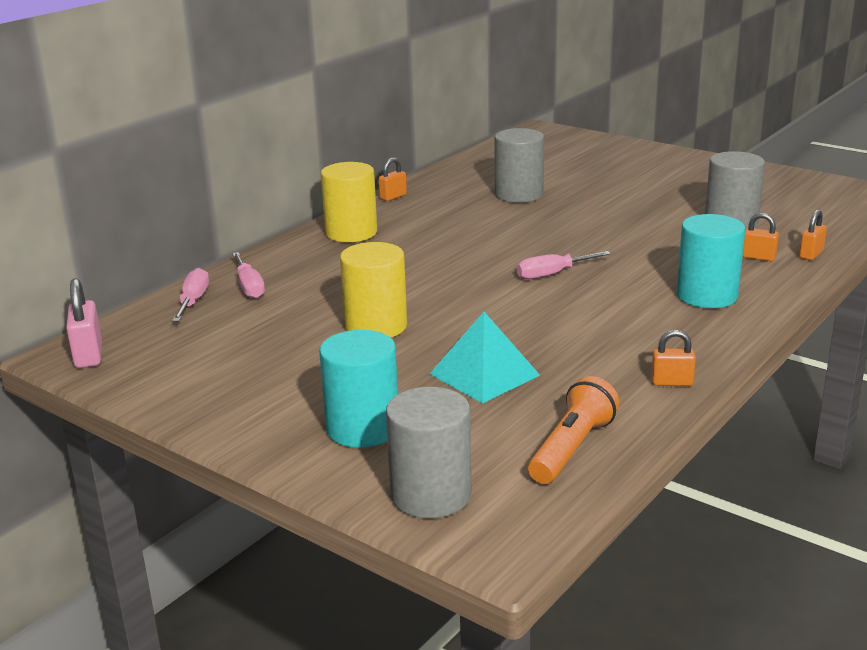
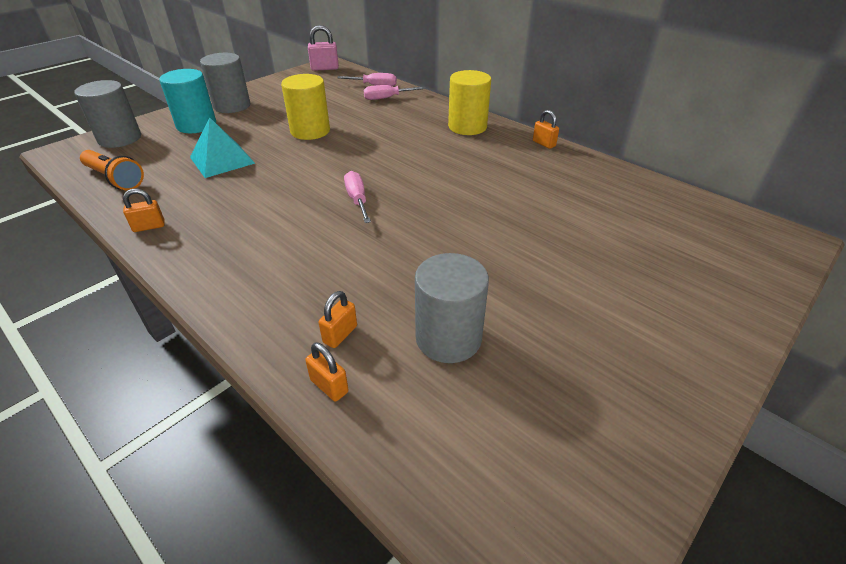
camera: 95 degrees right, 15 degrees up
grey cylinder [495,128,544,203] -> grey cylinder moved to [200,53,250,113]
orange padlock [651,330,696,386] -> orange padlock turned 60 degrees clockwise [123,189,165,232]
turquoise cylinder [677,214,745,308] -> none

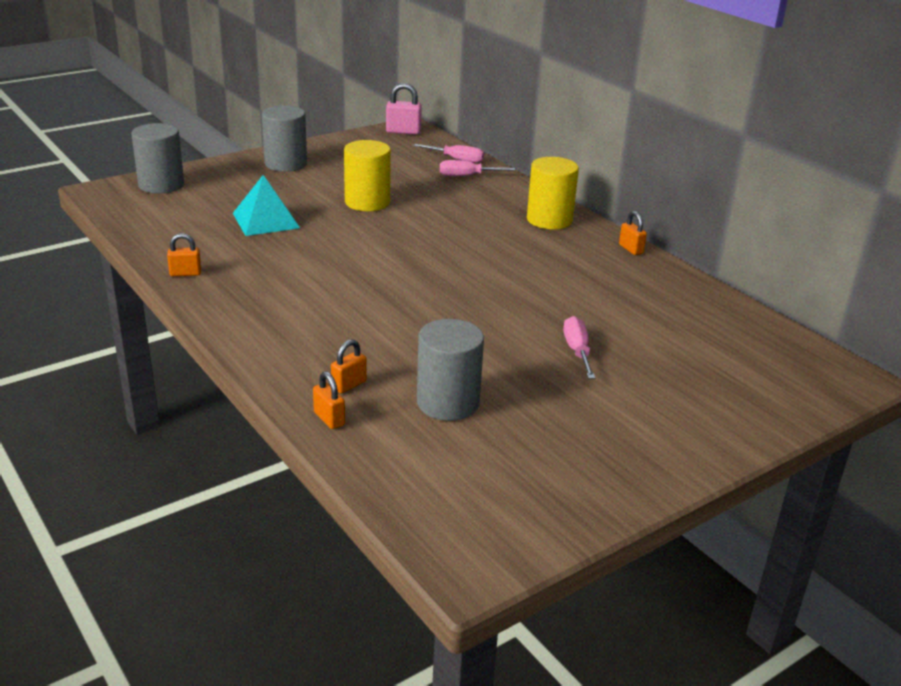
camera: 10 degrees right, 10 degrees down
orange flashlight [80,150,144,190] -> none
turquoise cylinder [159,69,216,133] -> none
pink screwdriver [344,171,371,223] -> pink screwdriver moved to [563,316,595,379]

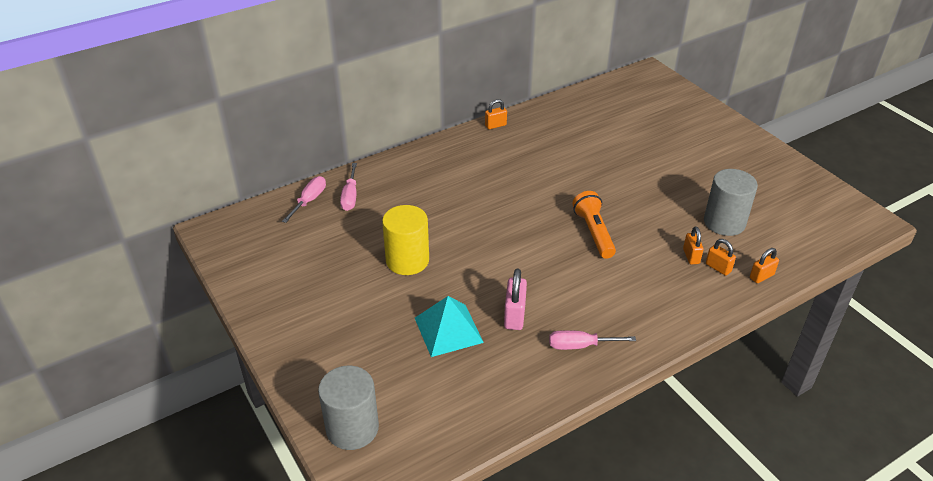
camera: 85 degrees left, 10 degrees up
orange padlock [167,233,201,276] -> orange padlock moved to [683,227,704,264]
grey cylinder [262,105,307,172] -> none
pink padlock [386,83,422,135] -> pink padlock moved to [504,269,527,330]
yellow cylinder [527,157,579,229] -> none
pink screwdriver [563,316,595,379] -> pink screwdriver moved to [549,330,636,350]
none -> orange flashlight [572,191,616,259]

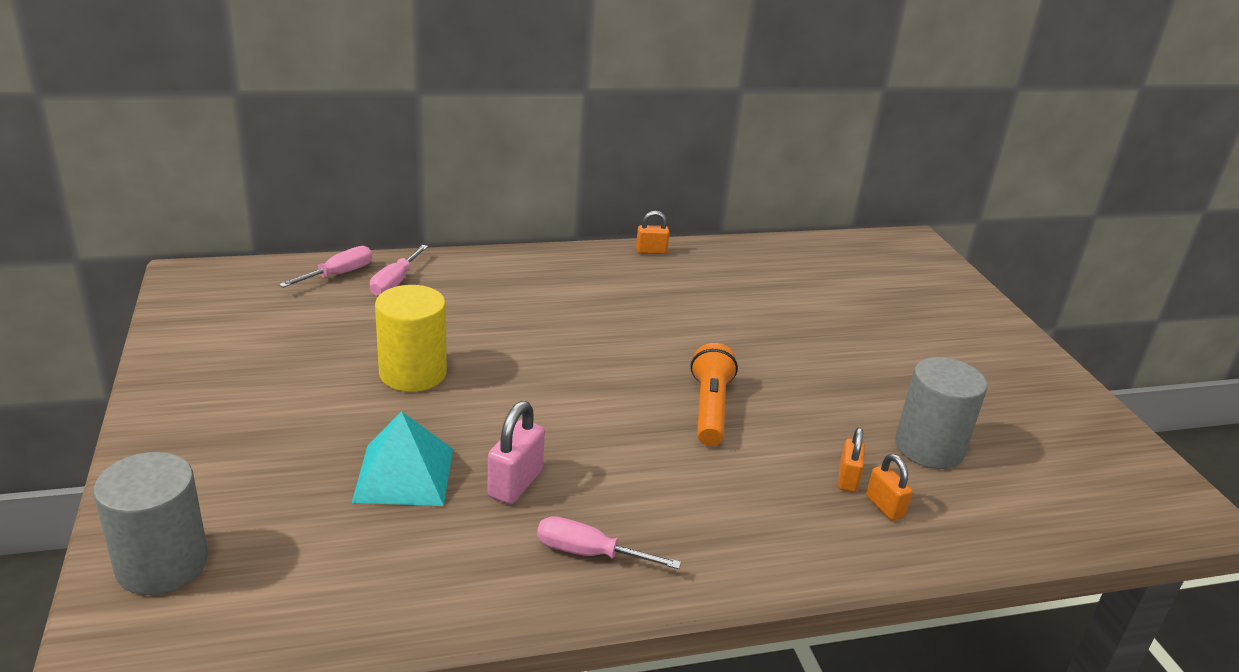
camera: 15 degrees right, 10 degrees down
orange padlock [750,248,779,283] -> none

